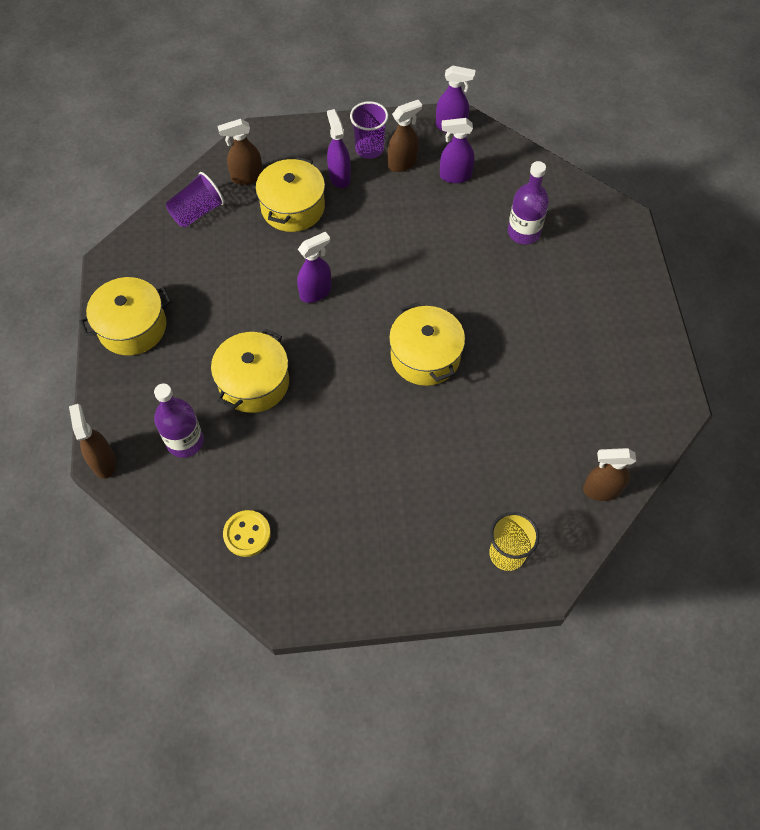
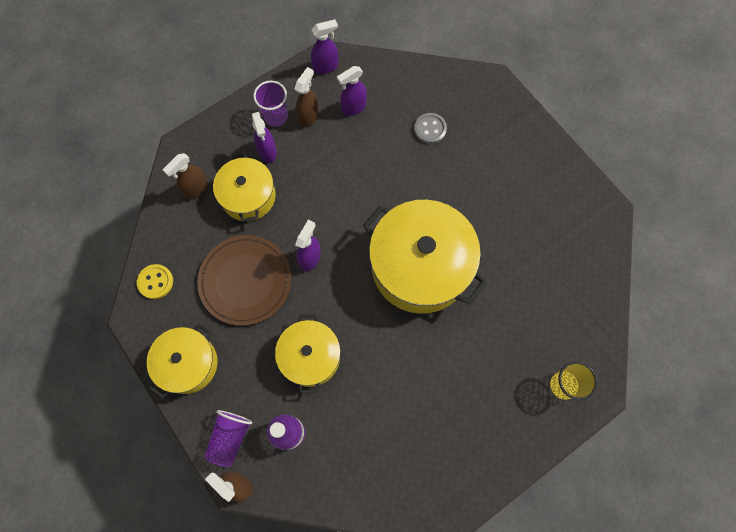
camera: 30 degrees left, 10 degrees up
purple cup [166,172,225,227] -> purple cup moved to [204,410,252,467]
yellow button [223,510,271,557] -> yellow button moved to [137,264,173,299]
purple spray bottle [327,109,351,188] -> purple spray bottle turned 150 degrees counterclockwise [252,112,277,163]
yellow pot [389,302,465,386] -> yellow pot [363,200,487,314], size x1.72
purple bottle [508,161,549,244] -> grey button [414,113,447,144]
brown spray bottle [583,448,636,501] -> none
none -> brown plate [197,235,292,326]

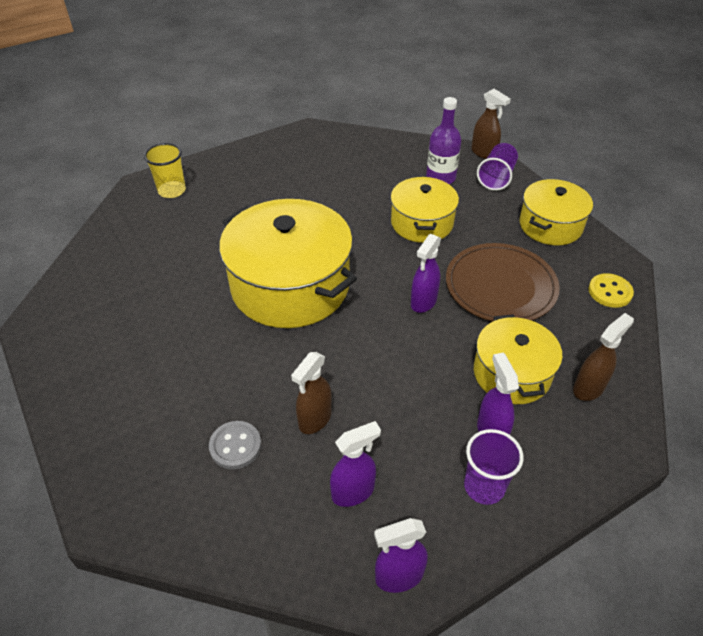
camera: 175 degrees left, 25 degrees down
brown spray bottle [294,67,319,127] -> brown spray bottle moved to [291,352,332,434]

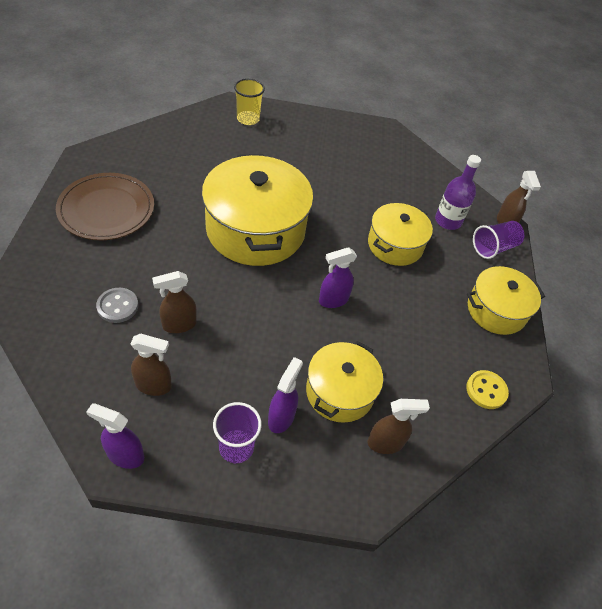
camera: 30 degrees right, 5 degrees up
purple spray bottle [330,421,381,507] -> brown spray bottle [130,333,172,396]
brown plate [446,243,560,321] -> brown plate moved to [56,173,154,240]

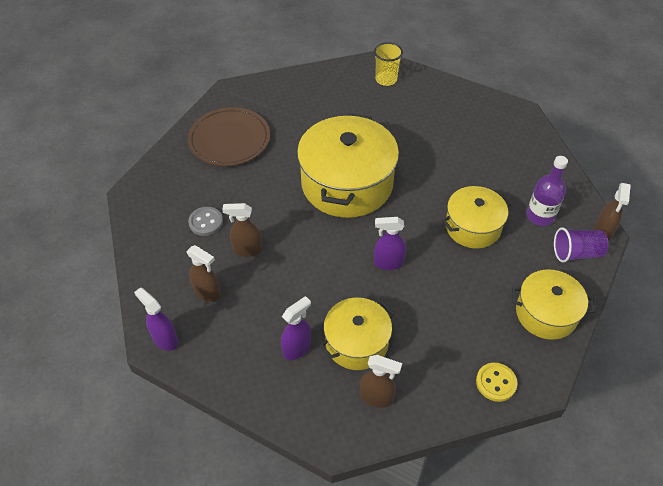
camera: 30 degrees right, 0 degrees up
purple cup [213,402,262,463] -> none

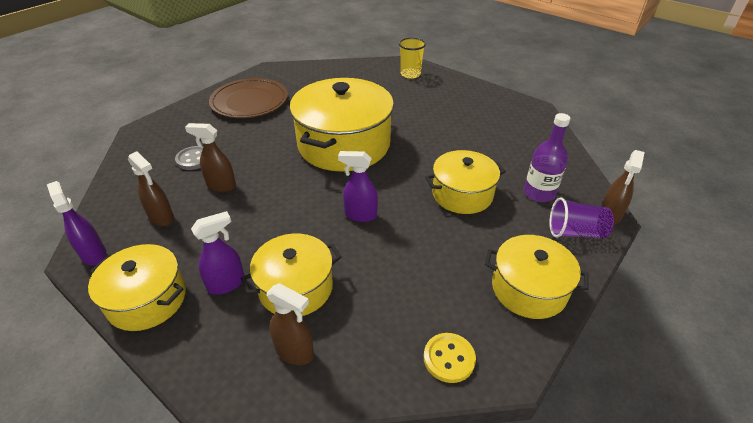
camera: 10 degrees right, 10 degrees down
none -> yellow pot [88,244,186,331]

